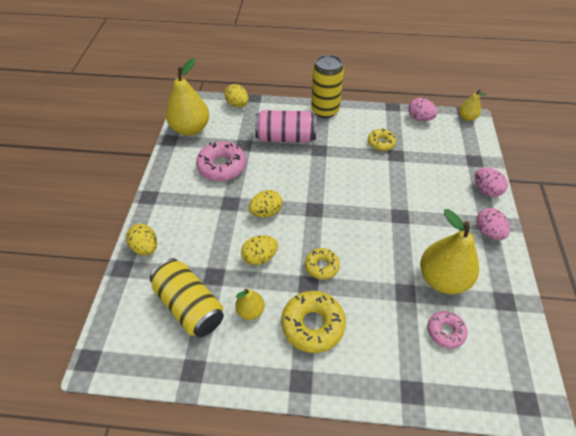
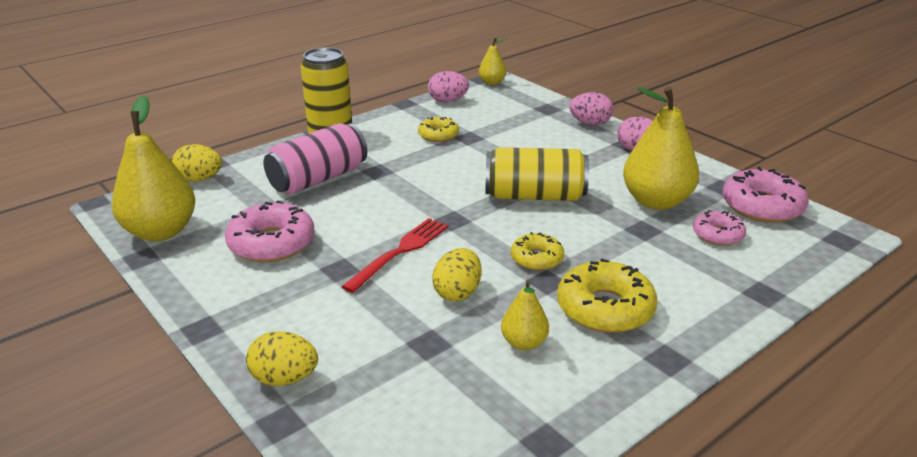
camera: 45 degrees left, 20 degrees down
yellow can [150,258,224,337] -> yellow can moved to [485,147,589,201]
yellow egg [249,190,282,217] -> red fork [341,218,448,293]
none -> pink donut [722,167,809,223]

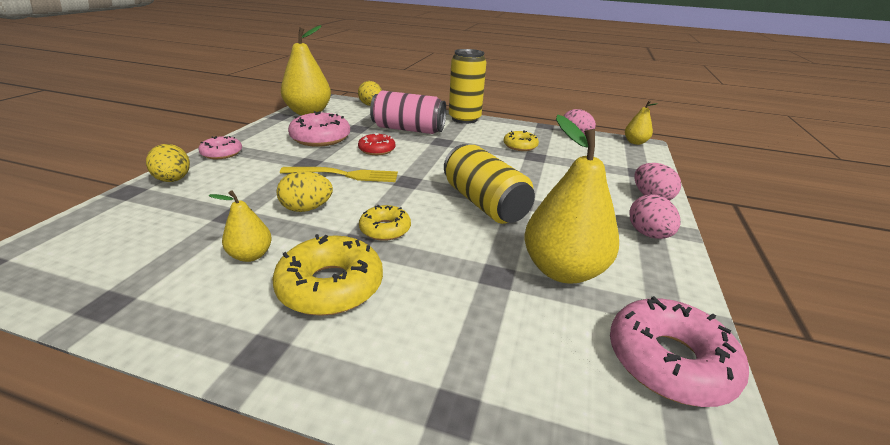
camera: 55 degrees right, 0 degrees up
red fork [341,218,448,293] -> yellow fork [280,167,398,182]
pink donut [693,210,746,246] -> pink donut moved to [198,136,242,159]
none -> red donut [358,133,395,155]

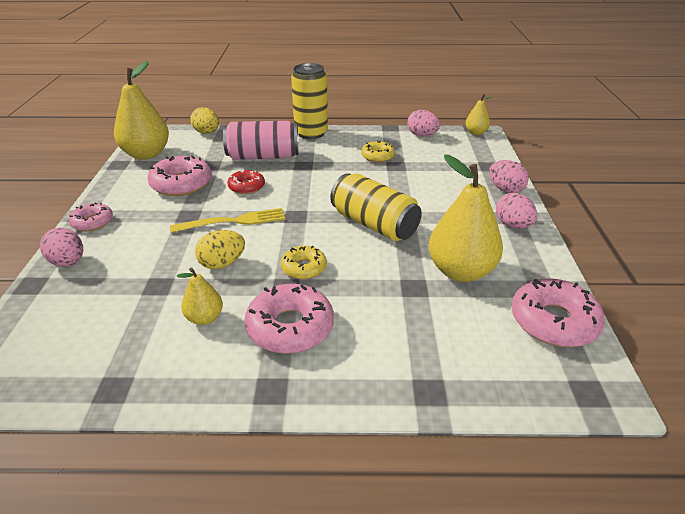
camera: 15 degrees left, 5 degrees up
yellow egg [146,144,190,182] -> pink egg [40,228,83,267]
yellow donut [272,234,383,316] -> pink donut [244,284,334,354]

